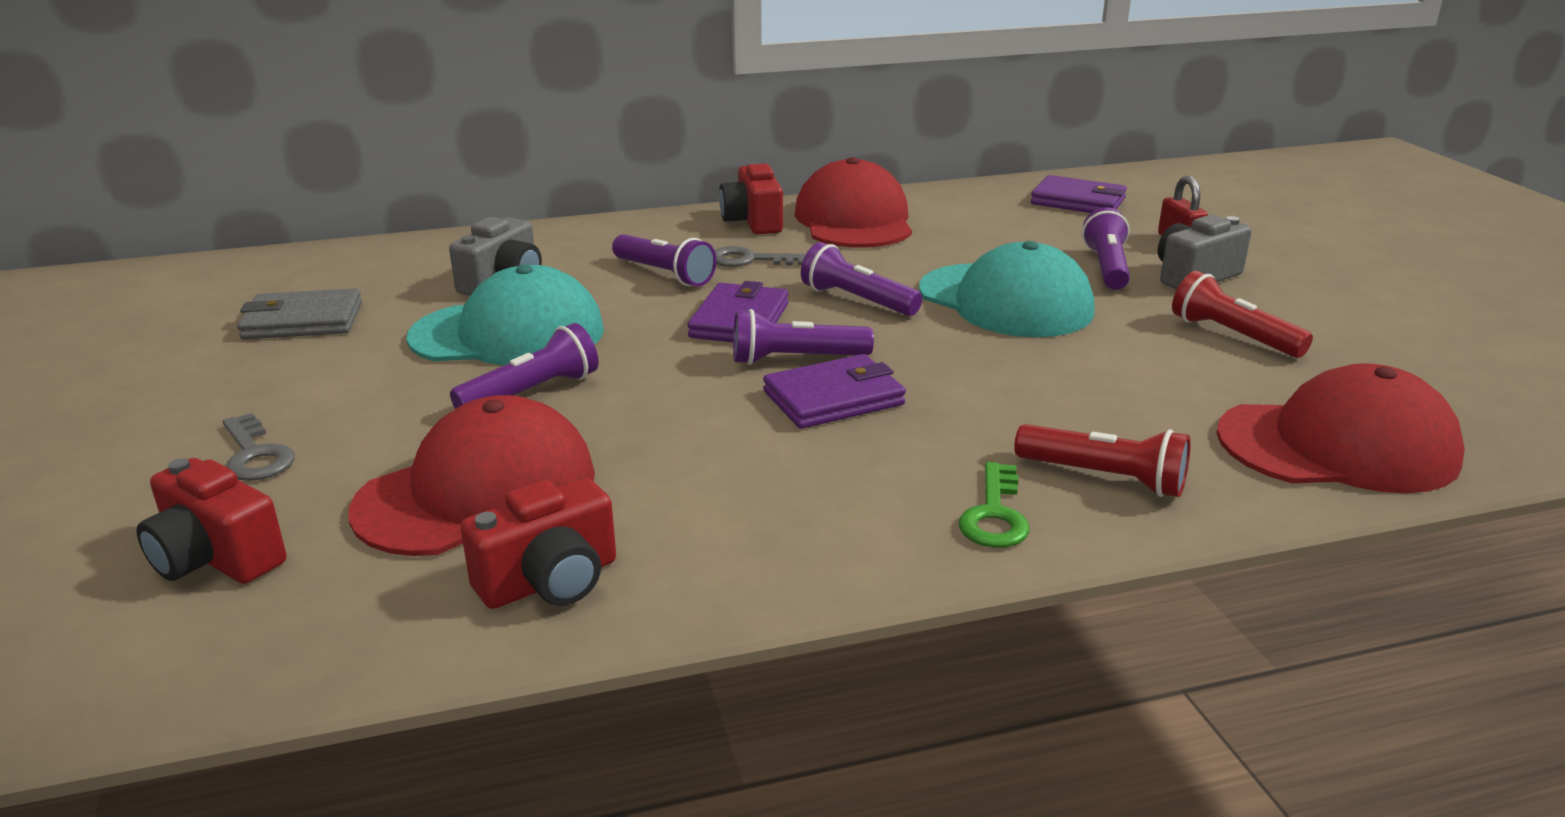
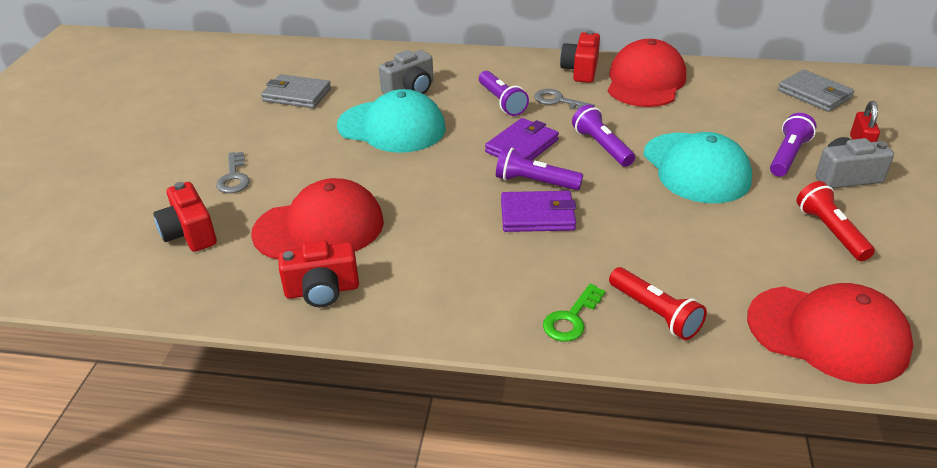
camera: 25 degrees right, 10 degrees up
purple flashlight [450,323,599,409] -> none
purple wallet [1031,175,1127,213] -> grey wallet [778,69,854,112]

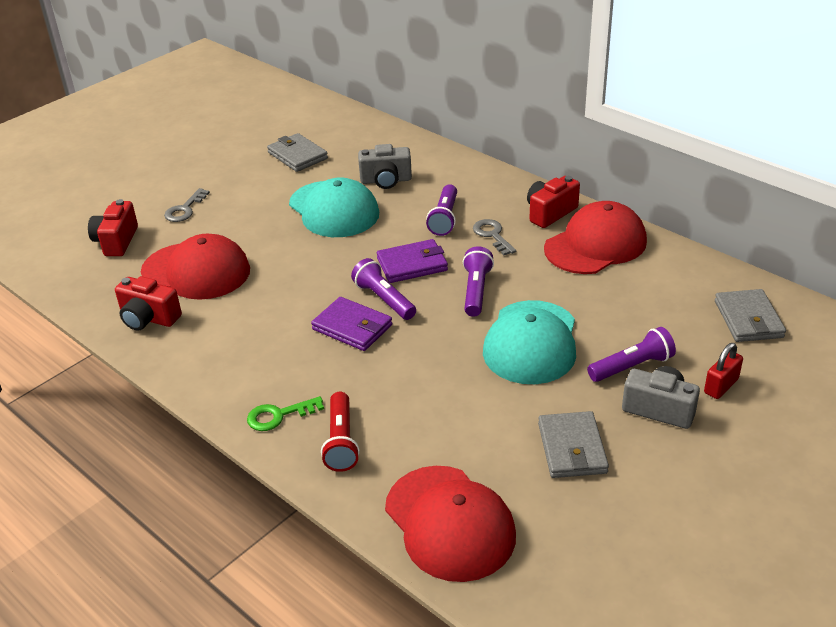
camera: 35 degrees right, 0 degrees up
red flashlight [797,181,875,261] -> grey wallet [538,411,609,478]

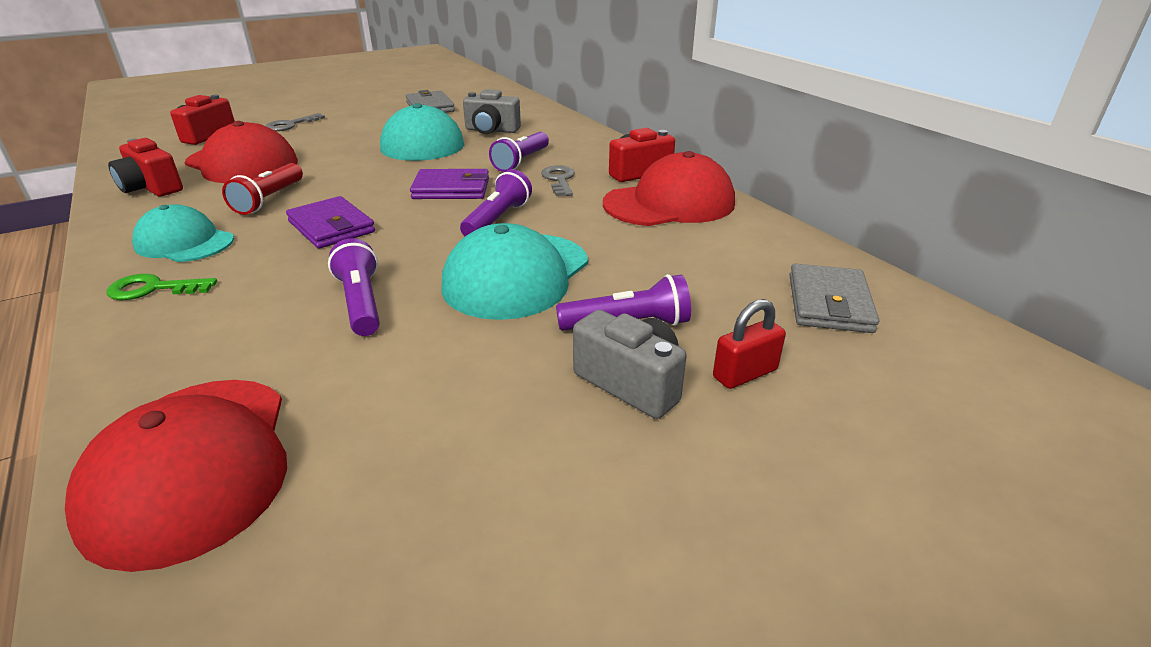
camera: 15 degrees right, 5 degrees down
red flashlight [321,392,360,472] -> red flashlight moved to [222,163,303,215]
purple flashlight [351,258,416,320] -> purple flashlight moved to [328,238,380,336]
grey wallet [538,411,609,478] -> none
none -> turquoise cap [132,204,234,262]

